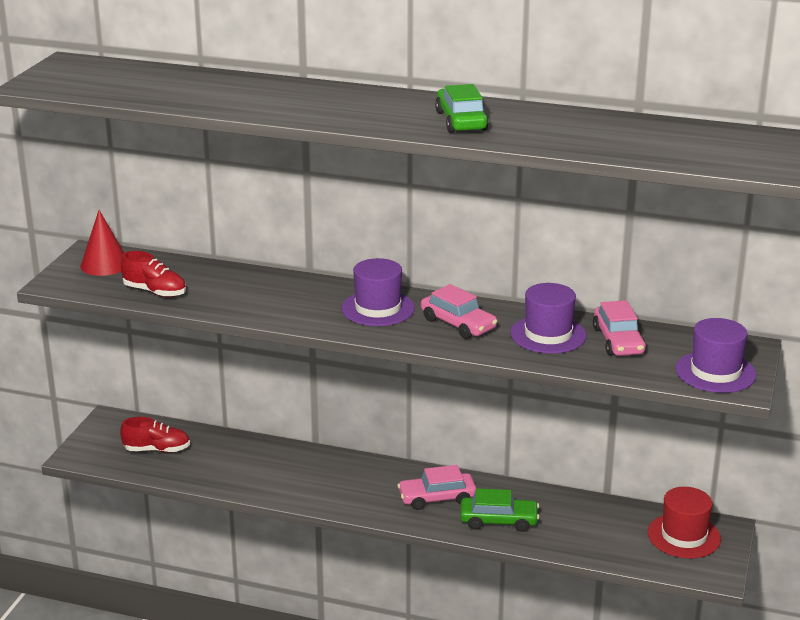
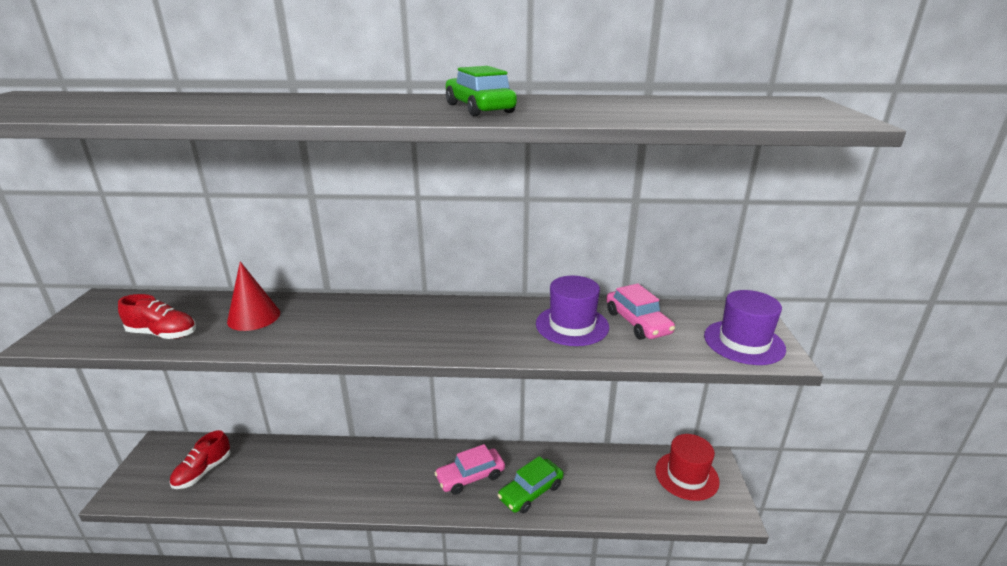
camera: 15 degrees left, 0 degrees up
red cone [80,210,124,276] -> red cone moved to [227,261,280,331]
red shoe [120,417,190,453] -> red shoe turned 135 degrees clockwise [170,430,231,489]
purple hat [341,258,415,326] -> none
pink car [421,284,498,339] -> none
green car [460,488,539,532] -> green car turned 150 degrees clockwise [498,456,564,513]

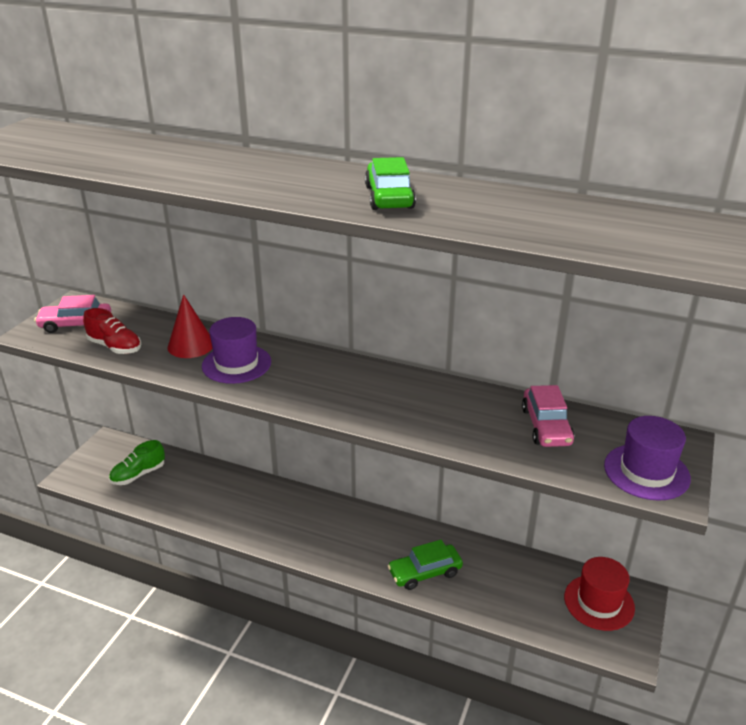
camera: 20 degrees right, 5 degrees up
red shoe [170,430,231,489] -> green shoe [109,440,165,485]
pink car [435,444,505,495] -> pink car moved to [34,295,111,333]
purple hat [536,276,609,346] -> purple hat moved to [202,317,271,384]

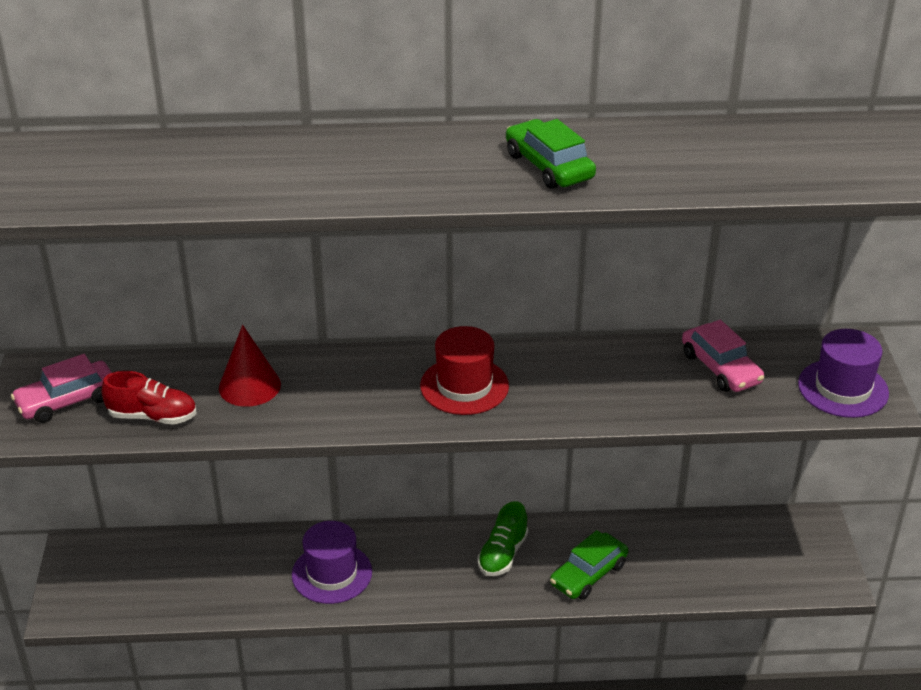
camera: 25 degrees left, 5 degrees up
green shoe [109,440,165,485] -> green shoe moved to [477,501,528,576]
purple hat [202,317,271,384] -> purple hat moved to [292,521,372,604]
red hat [564,557,635,631] -> red hat moved to [420,326,509,415]

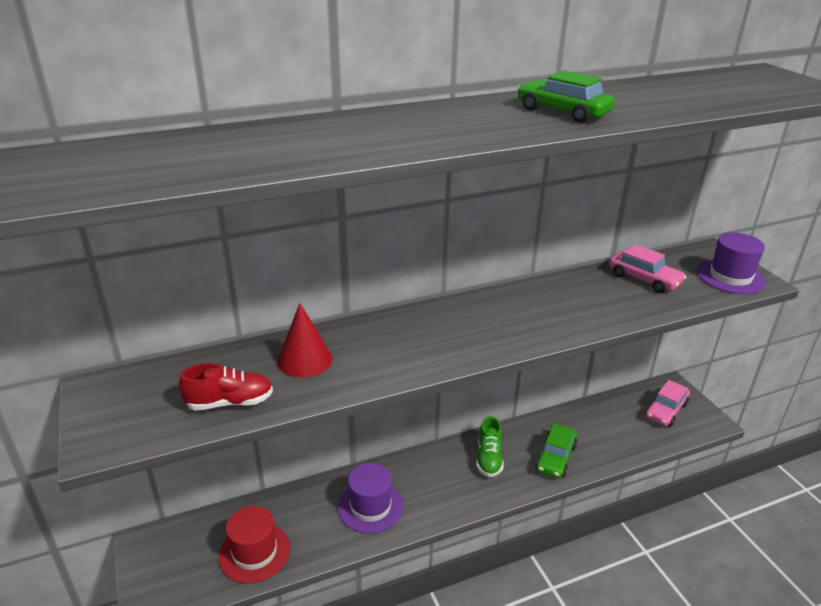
camera: 20 degrees left, 5 degrees down
pink car [11,354,112,423] -> pink car moved to [645,380,690,427]
red hat [420,326,509,415] -> red hat moved to [219,506,290,583]

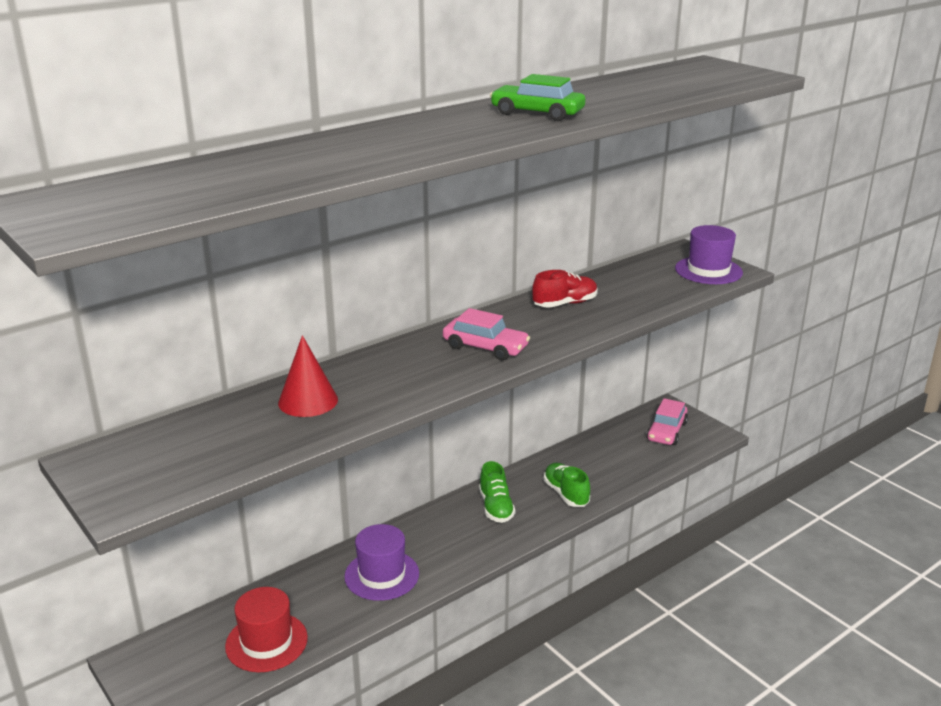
camera: 15 degrees left, 5 degrees down
red shoe [179,363,273,410] -> red shoe moved to [532,270,598,308]
green car [535,424,577,478] -> green shoe [543,463,590,507]
pink car [609,244,686,293] -> pink car moved to [443,308,530,360]

